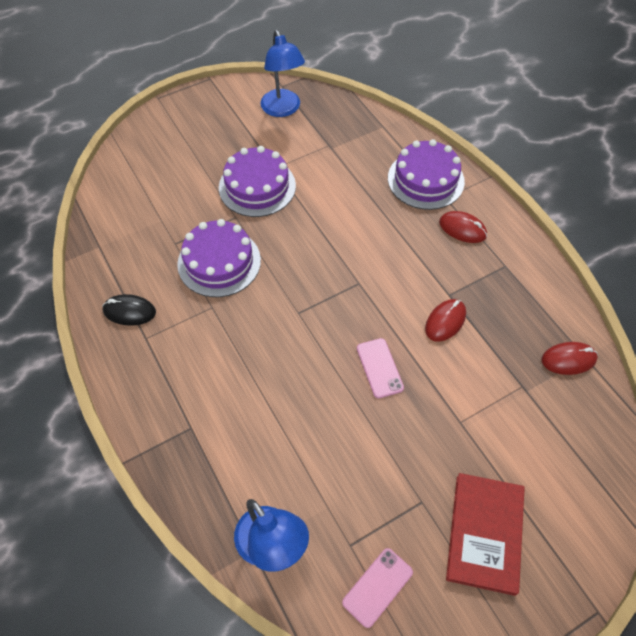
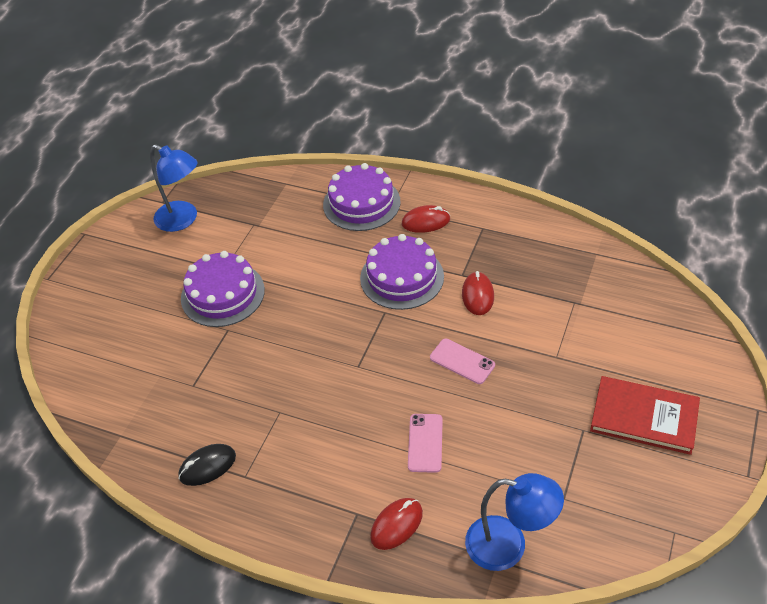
camera: 35 degrees left, 10 degrees down
purple cake [177,219,261,297] -> purple cake moved to [360,234,444,310]
pink phone [342,548,413,628] -> pink phone moved to [408,414,443,473]
red book [446,473,525,596] -> red book turned 45 degrees counterclockwise [590,376,700,455]
red mouse [541,342,598,375] -> red mouse moved to [370,498,423,550]

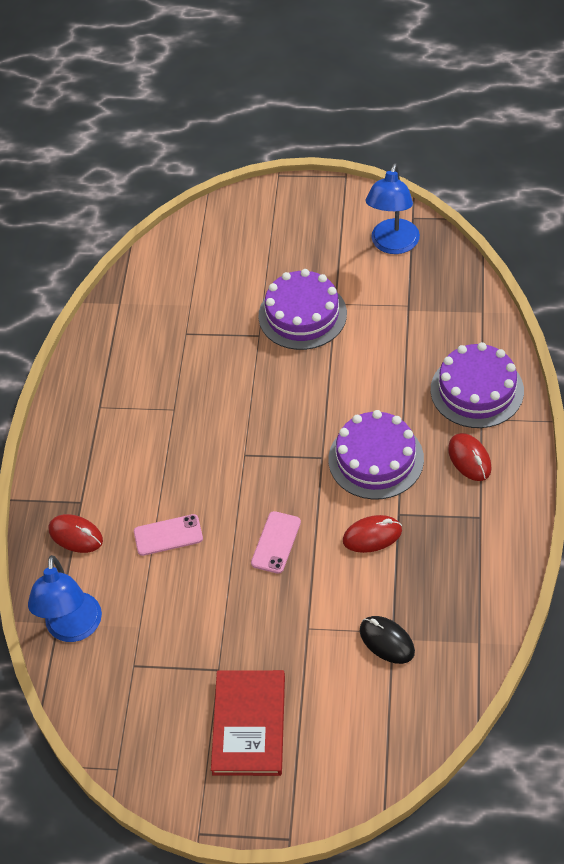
camera: 75 degrees right, 5 degrees up
black mouse [178,444,236,486] -> black mouse moved to [360,616,415,664]

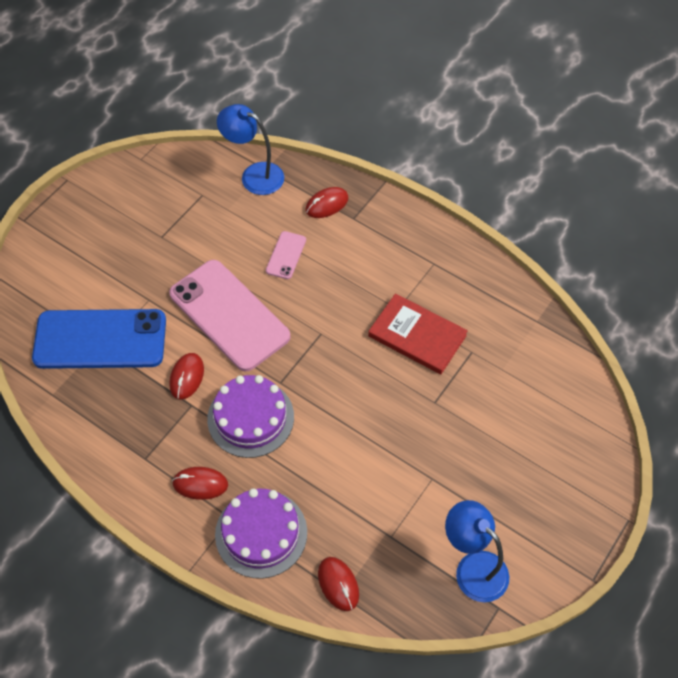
camera: 115 degrees right, 5 degrees up
red book [211,670,285,776] -> red book moved to [368,293,468,374]
pink phone [251,511,301,574] -> pink phone [169,260,291,372], size x2.28
purple cake [259,269,347,350] -> none
black mouse [360,616,415,664] -> blue phone [32,309,166,369]
none -> red mouse [318,557,359,611]

